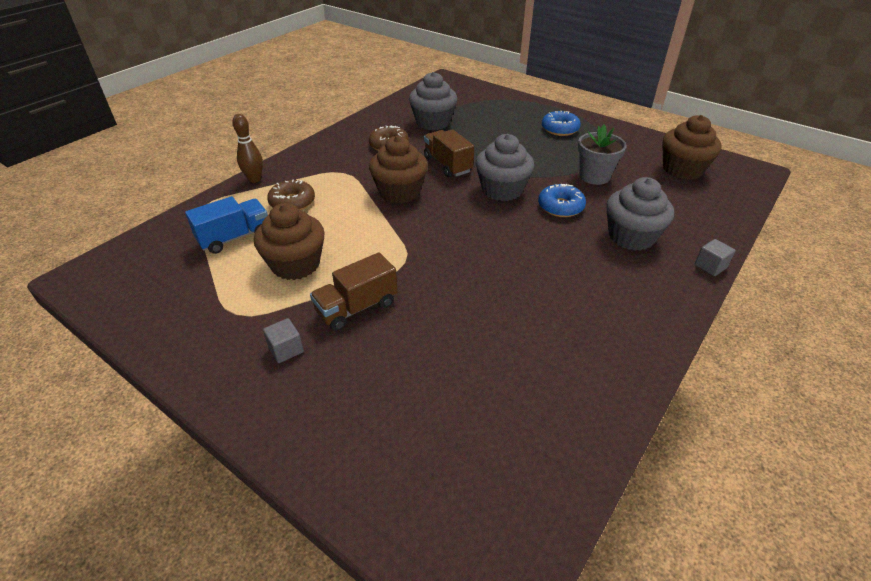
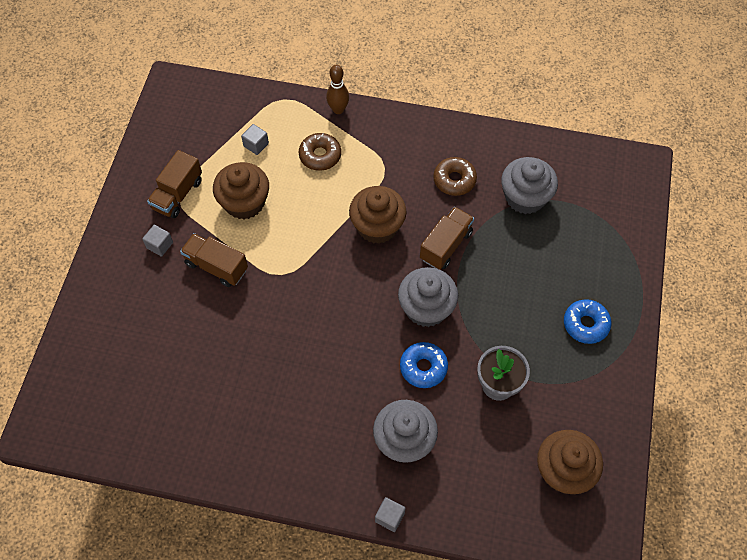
camera: 65 degrees right, 20 degrees up
blue truck [185,196,268,254] -> grey cube [241,124,269,155]
none -> brown truck [147,150,202,218]

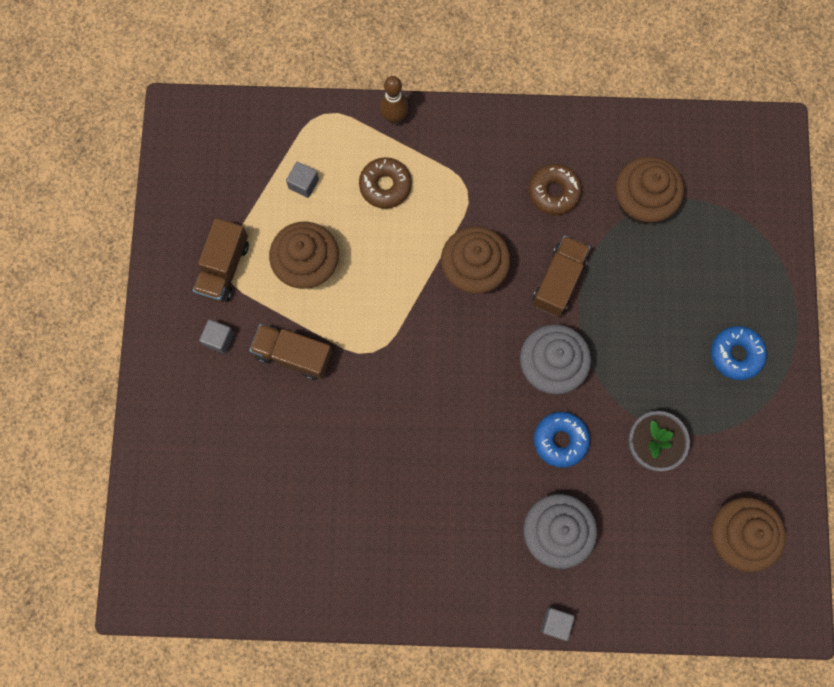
camera: 10 degrees left, 15 degrees up
grey cupcake [501,157,558,214] -> brown cupcake [615,156,684,224]

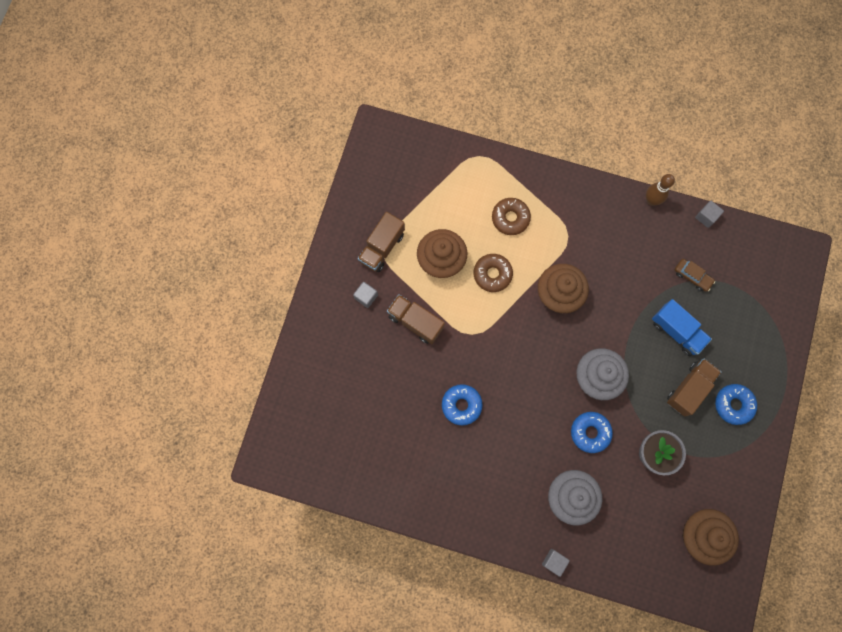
camera: 15 degrees right, 0 degrees up
grey cube [286,162,319,198] -> grey cube moved to [695,201,724,228]
brown bowling pin [380,76,409,124] -> brown bowling pin moved to [646,174,675,205]
brown donut [529,164,582,215] -> brown donut moved to [474,254,513,292]
brown truck [533,236,591,317] -> brown truck moved to [667,358,721,416]
brown cupcake [615,156,684,224] -> brown car [675,259,715,292]
none -> blue donut [442,384,482,425]
none -> blue truck [652,299,712,356]

